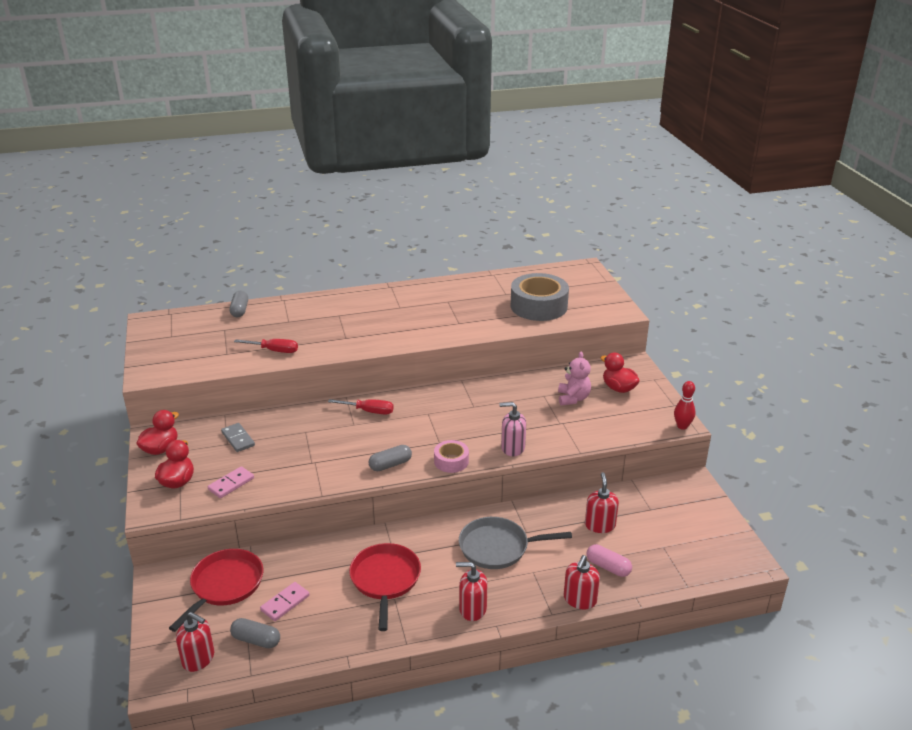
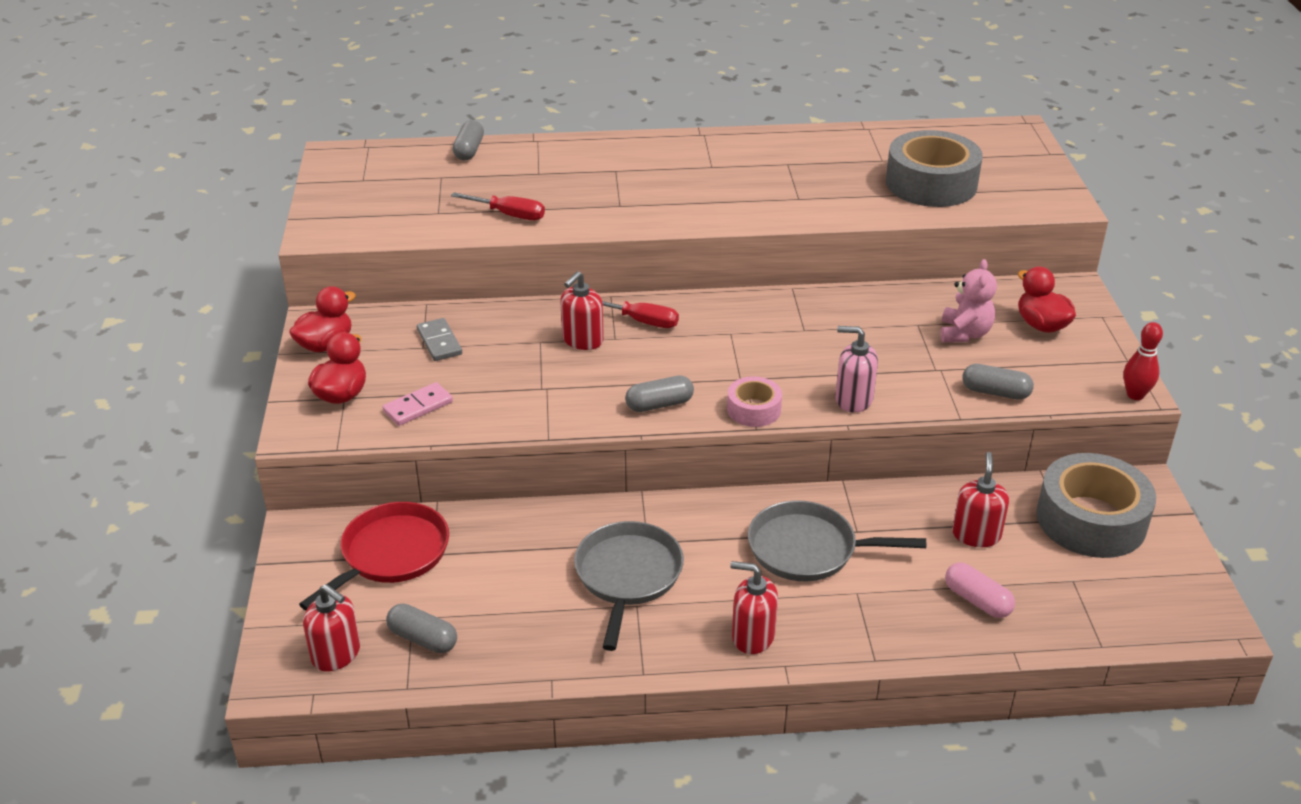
camera: 10 degrees right, 5 degrees up
pink domino [260,582,310,621] -> none
red pan [349,543,421,631] -> grey pan [574,521,684,651]
red soap dispenser [564,555,600,609] -> red soap dispenser moved to [560,271,604,350]
none -> grey capsule [962,364,1034,400]
none -> grey tape [1036,453,1156,558]

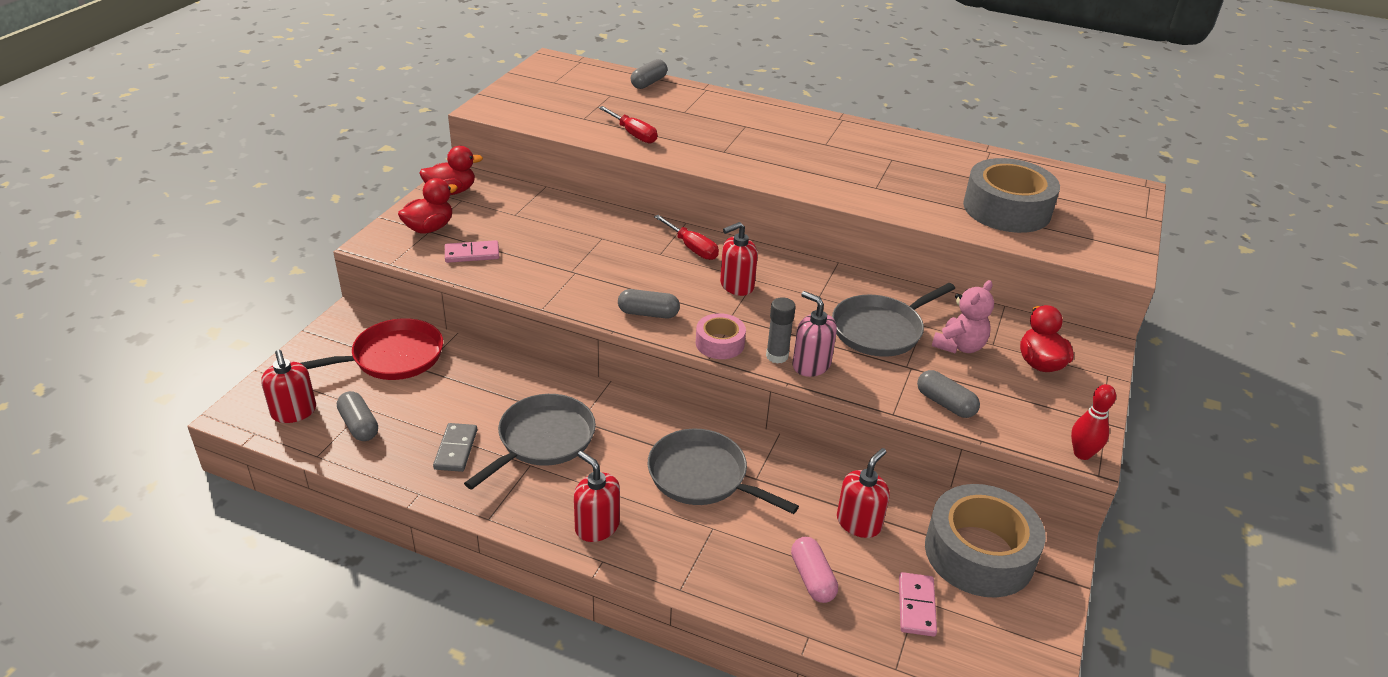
camera: 25 degrees right, 0 degrees up
grey domino [417,318,462,361] -> grey domino moved to [433,423,477,472]
red soap dispenser [560,271,604,350] -> red soap dispenser moved to [720,222,758,296]
none -> grey glue stick [766,297,796,364]
none -> grey pan [832,283,955,357]
none -> pink domino [899,572,937,637]

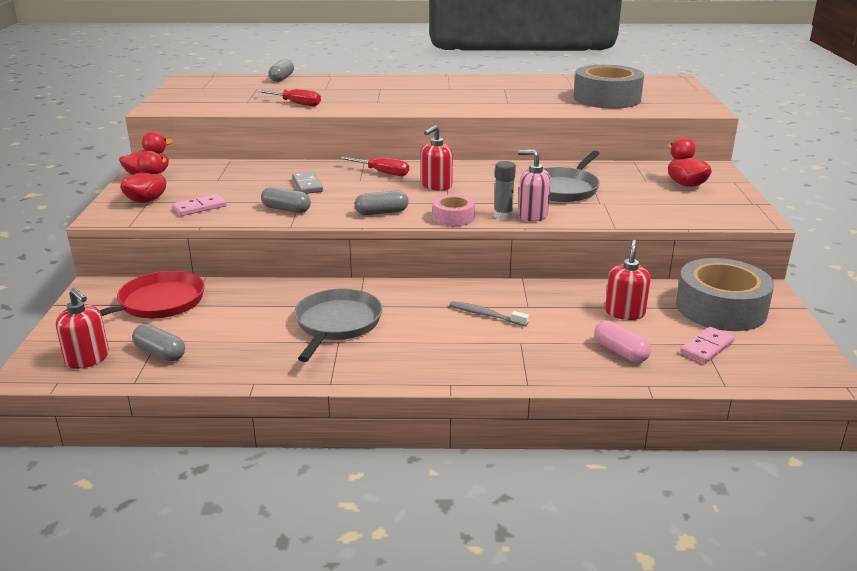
camera: 20 degrees left, 10 degrees down
grey domino [433,423,477,472] -> grey domino moved to [292,172,323,194]
red soap dispenser [574,451,620,542] -> none
grey pan [648,429,799,514] -> grey toothbrush [450,301,529,327]
pink domino [899,572,937,637] -> pink domino turned 60 degrees clockwise [680,327,735,363]
grey capsule [917,370,980,418] -> grey capsule moved to [261,187,311,213]
pink teddy bear [932,280,994,354] -> none
red bowling pin [1071,384,1116,460] -> none

